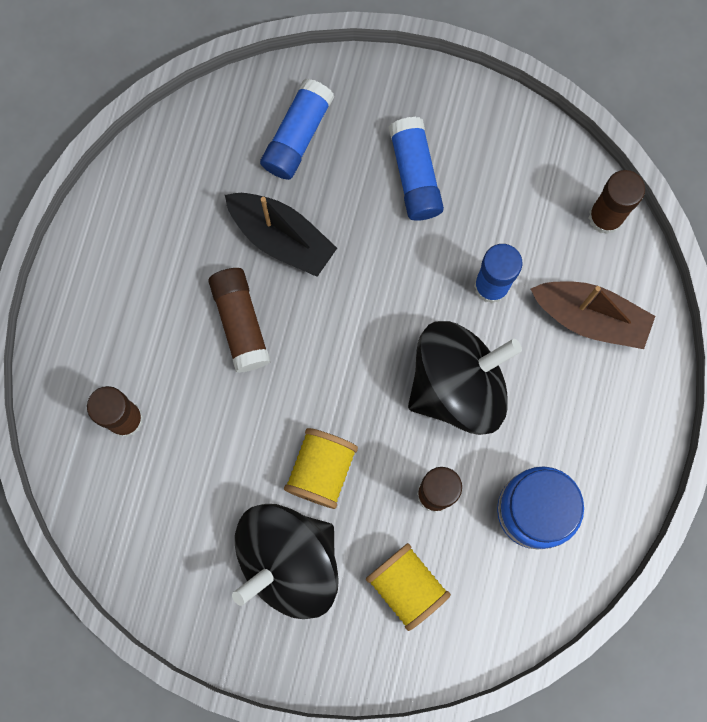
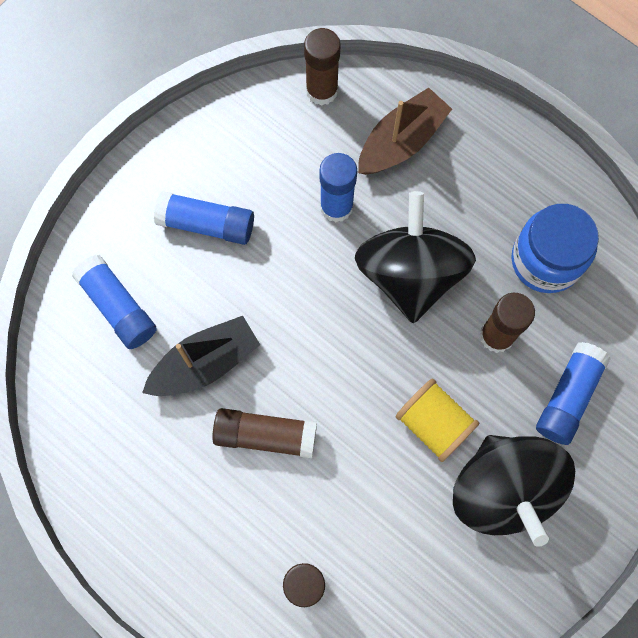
camera: 65 degrees left, 5 degrees down
yellow spool [366,543,451,631] -> blue glue stick [536,342,611,445]

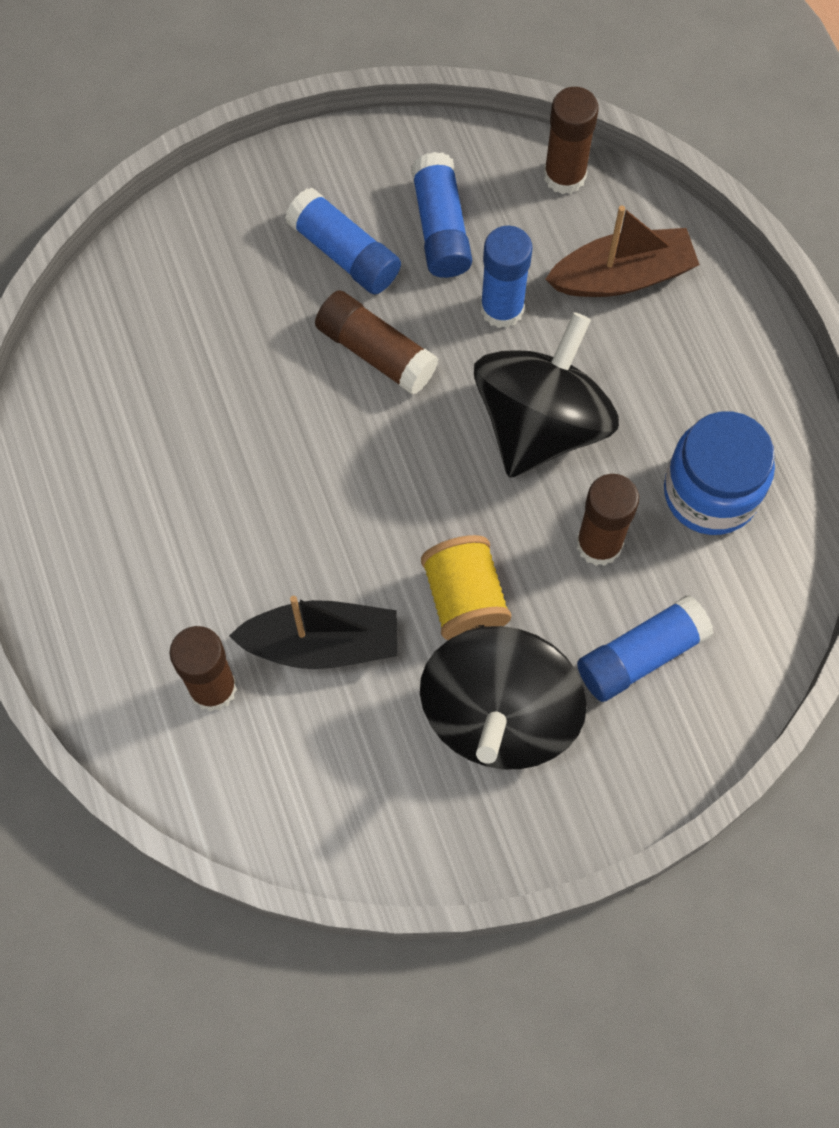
camera: 30 degrees right, 5 degrees down
blue glue stick [72,255,157,349] -> blue glue stick moved to [411,152,472,278]
black boat [142,316,260,396] -> black boat moved to [229,596,397,669]
brown glue stick [212,408,317,458] -> brown glue stick moved to [315,290,438,395]

